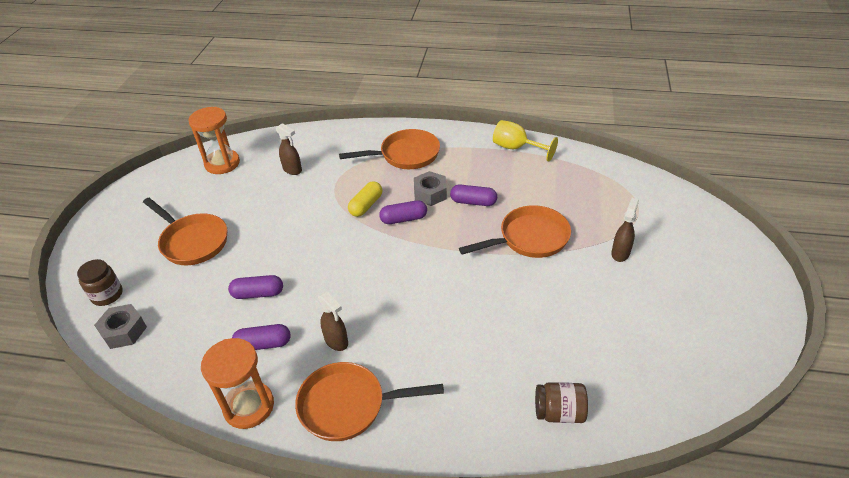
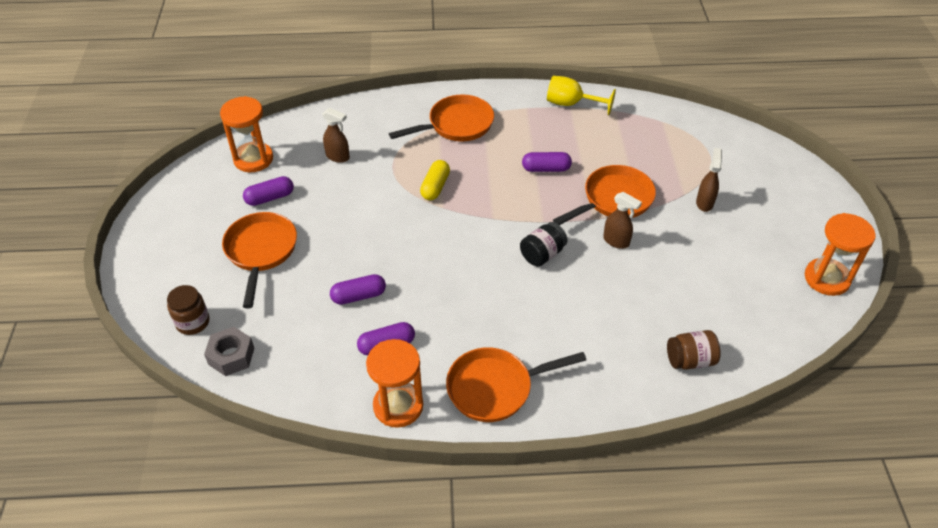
camera: 15 degrees left, 5 degrees up
orange pan [143,198,227,265] -> orange pan turned 120 degrees counterclockwise [222,212,297,308]
brown spray bottle [318,292,348,351] -> brown spray bottle moved to [603,192,642,249]
purple capsule [379,200,427,224] -> purple capsule moved to [243,176,294,206]
grey nut [414,171,447,206] -> none
none -> black jar [520,222,567,267]
none -> orange hourglass [805,213,876,296]

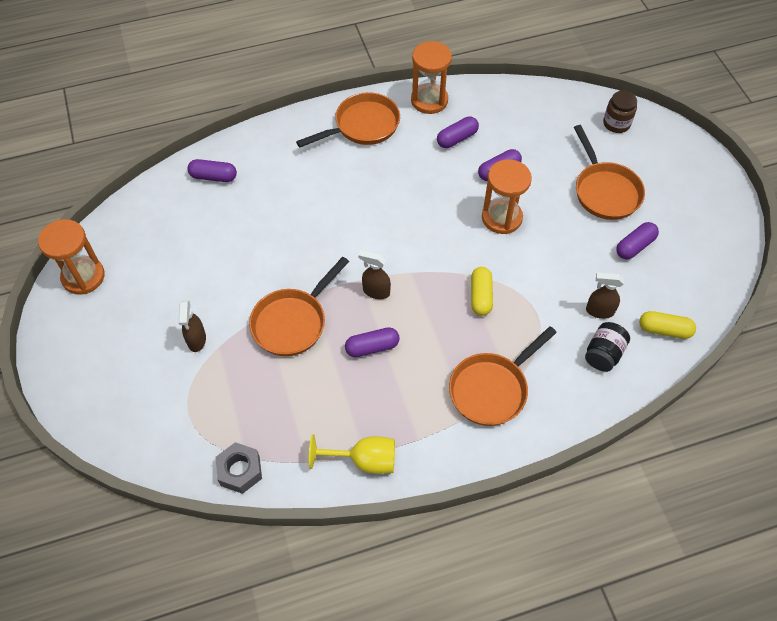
camera: 165 degrees right, 10 degrees up
grey nut [204,327,254,376] -> grey nut moved to [216,442,262,494]
orange hourglass [220,96,273,172] -> orange hourglass moved to [482,159,532,234]
black jar [520,222,567,267] -> black jar moved to [585,322,630,372]
brown spray bottle [603,192,642,249] -> brown spray bottle moved to [358,250,391,299]
brown jar [667,330,721,370] -> purple capsule [187,159,237,182]
none -> yellow capsule [639,311,696,339]

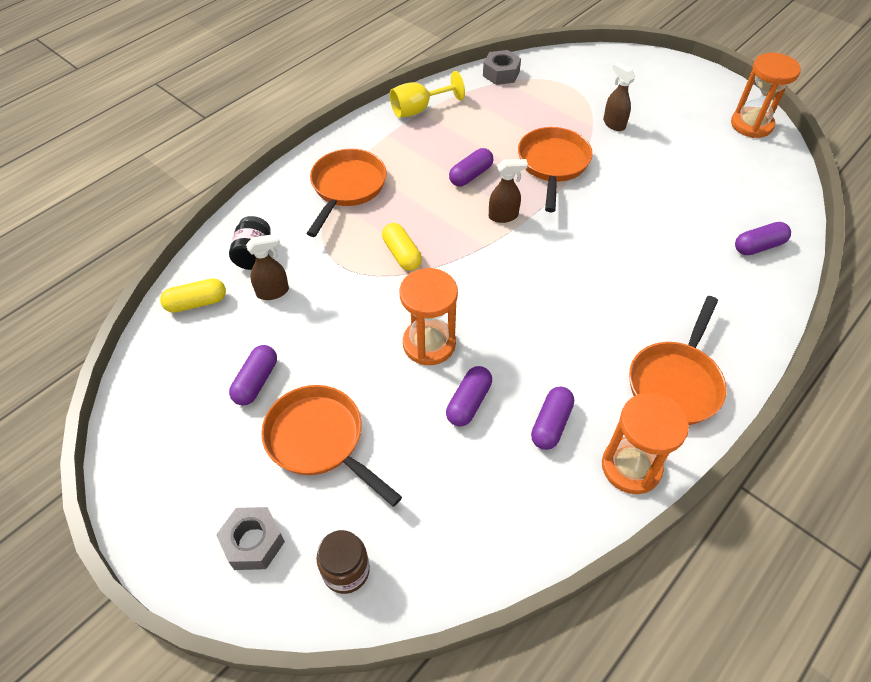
camera: 150 degrees right, 5 degrees down
none -> grey nut [216,507,285,570]

